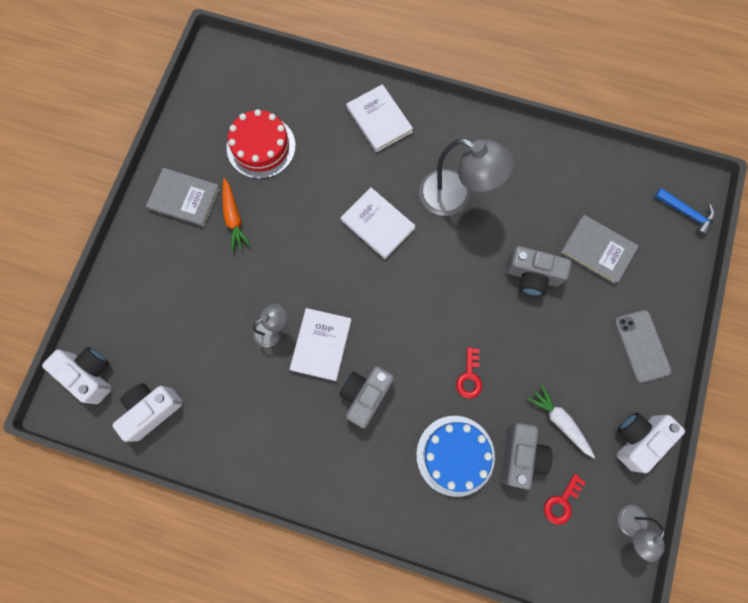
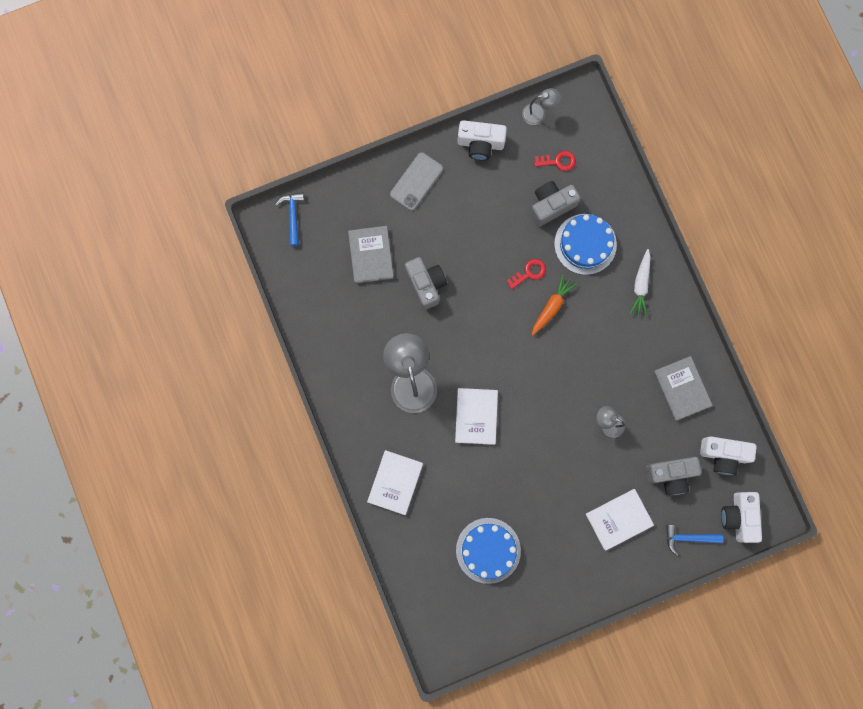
camera: 130 degrees left, 5 degrees up
grey book [146,168,220,227] -> grey book moved to [653,356,713,421]
orange carrot [222,178,251,252] -> orange carrot moved to [532,275,577,336]
red cake [227,109,296,179] -> blue cake [456,518,521,584]
white book [290,308,352,381] -> white book moved to [586,489,654,550]
grey camera [339,366,394,428] -> grey camera moved to [646,457,701,495]
white carrot [527,384,595,458] -> white carrot moved to [630,249,650,317]
none -> blue hammer [666,525,723,555]

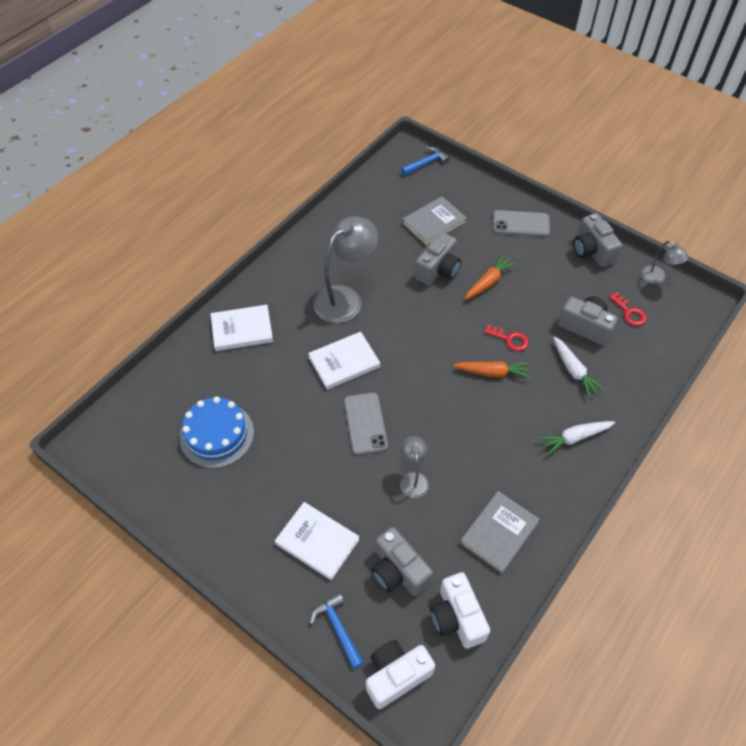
camera: 60 degrees right, 25 degrees down
white camera [458,120,507,160] -> grey camera [573,213,622,267]
blue cake [554,214,617,275] -> white carrot [553,336,605,398]
none -> grey phone [344,393,388,455]
none -> orange carrot [465,254,516,300]

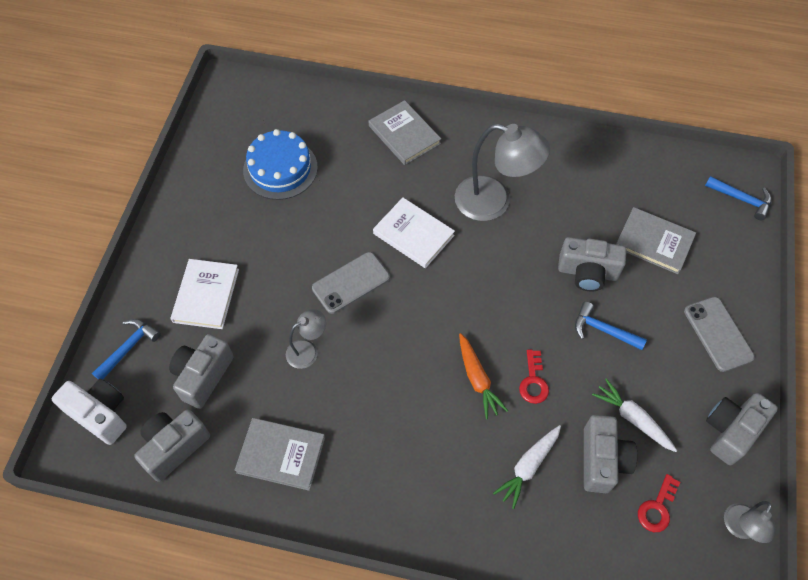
camera: 65 degrees right, 5 degrees up
white book [211,305,273,351] -> grey book [369,100,441,165]
white camera [430,572,490,649] -> grey camera [134,409,210,482]
orange carrot [465,254,516,300] -> blue hammer [575,302,647,350]
white carrot [538,421,615,456] -> white carrot moved to [592,378,677,452]

